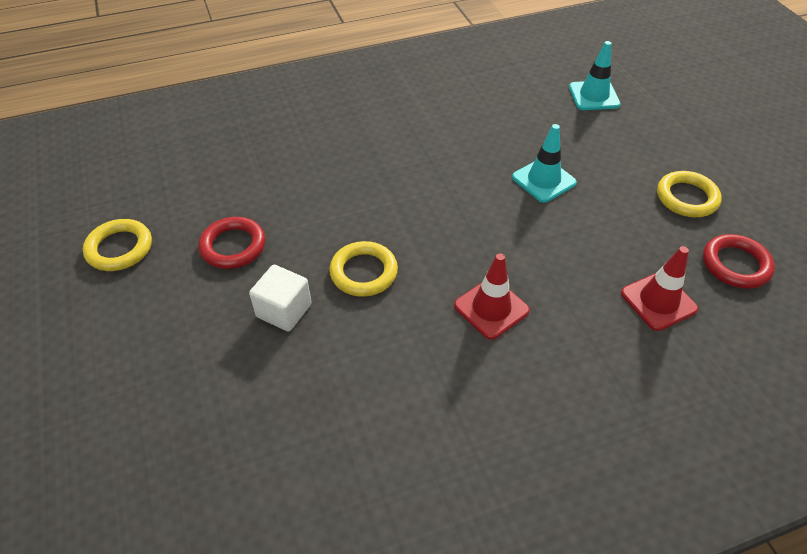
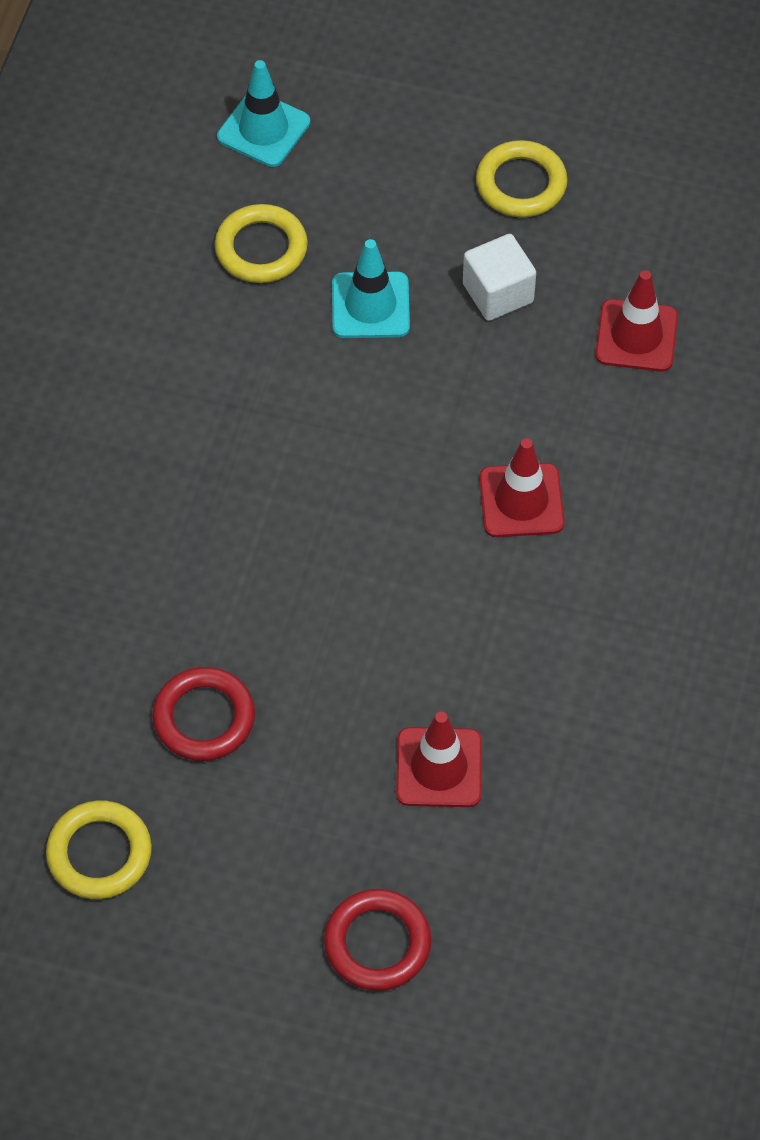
camera: 55 degrees left, 10 degrees up
white cube [249,265,312,332] -> white cube moved to [463,234,536,321]
yellow ring [329,241,398,297] -> yellow ring moved to [215,204,308,283]
red ring [703,234,775,289] -> red ring moved to [324,889,431,991]
none -> red traffic cone [396,712,482,807]

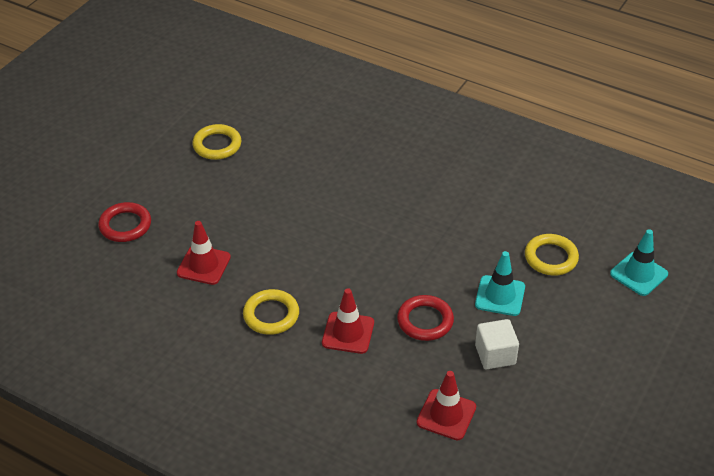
camera: 105 degrees right, 15 degrees down
red ring [152,667,255,761] -> red ring moved to [397,295,454,341]
yellow ring [476,140,568,217] -> yellow ring moved to [243,289,299,335]

